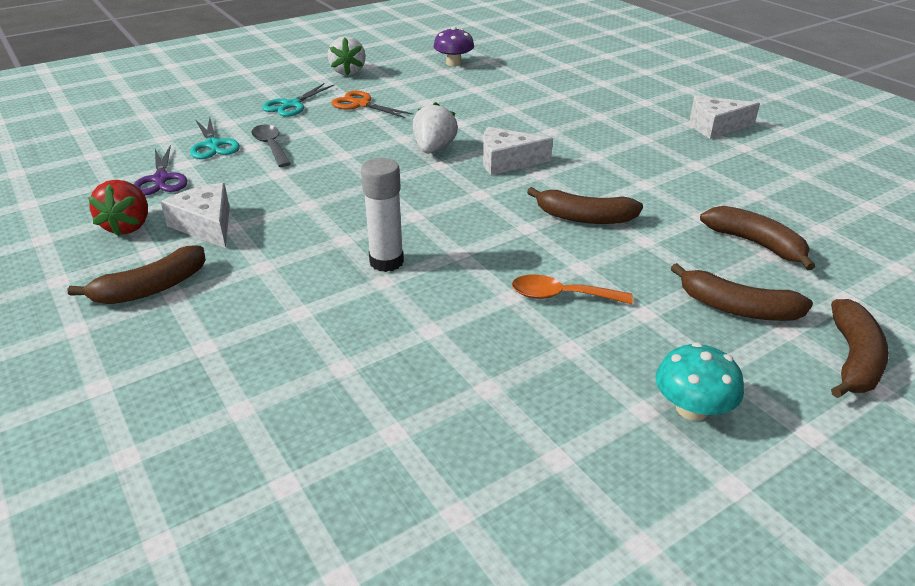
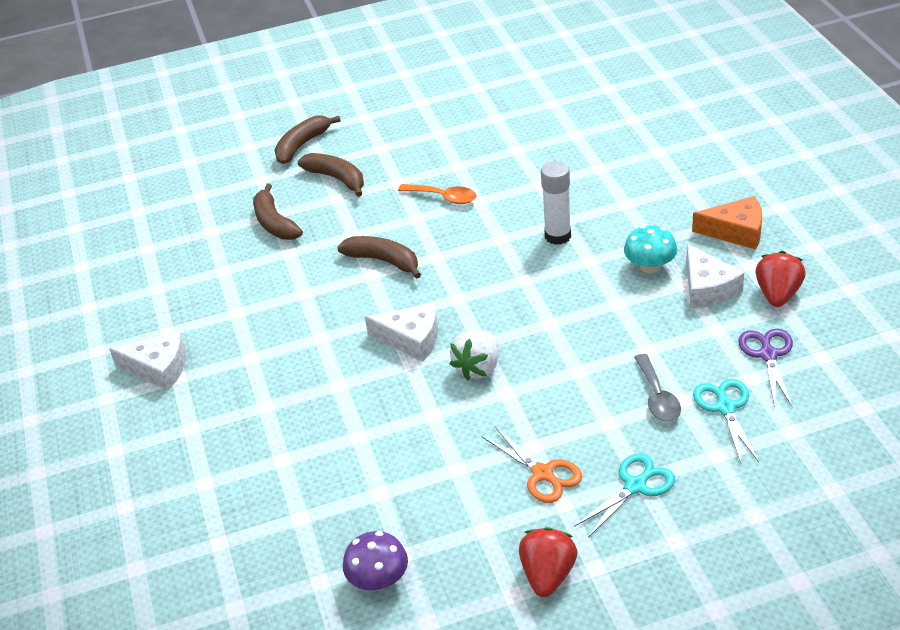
camera: 160 degrees left, 5 degrees up
brown banana [67,245,206,304] -> orange cheese [692,196,762,250]
white strawberry [328,36,366,76] -> red strawberry [519,527,578,597]
turquoise mushroom [656,342,744,421] -> turquoise mushroom moved to [624,225,677,273]

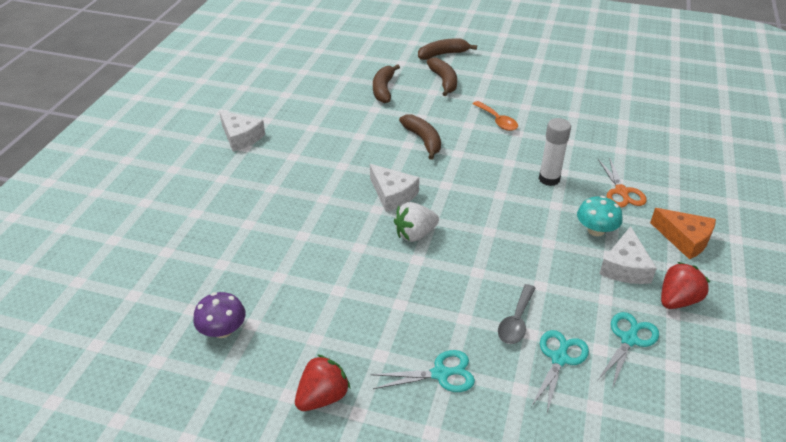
camera: 30 degrees right, 0 degrees up
orange scissors [482,427,582,503] -> orange scissors moved to [598,157,647,208]
purple scissors [738,328,793,407] -> turquoise scissors [597,312,659,389]

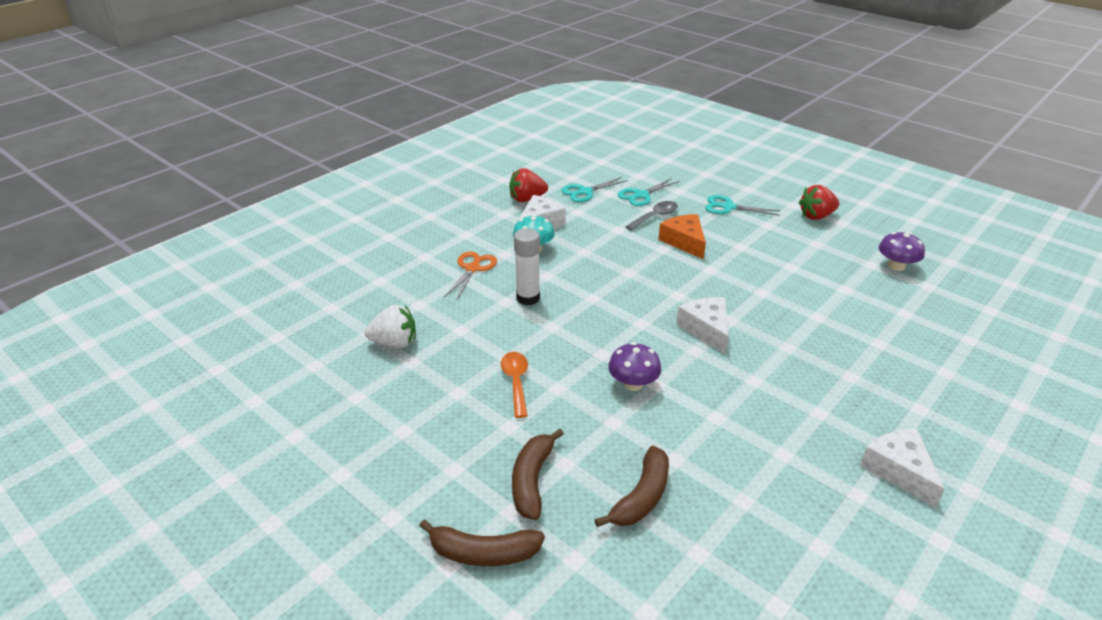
camera: 155 degrees left, 5 degrees down
white strawberry [394,202,439,242] -> white strawberry moved to [364,305,416,348]
brown banana [399,114,441,160] -> purple mushroom [608,342,661,391]
orange cheese [650,208,716,259] -> orange cheese moved to [658,214,706,259]

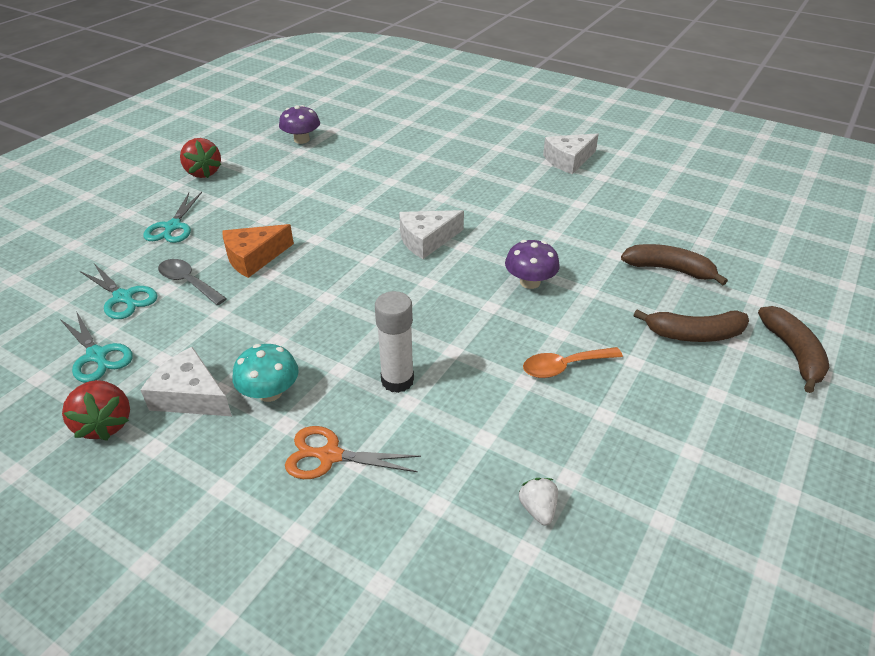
camera: 100 degrees left, 5 degrees up
white strawberry [364,305,416,348] -> white strawberry [519,478,558,525], size x0.60

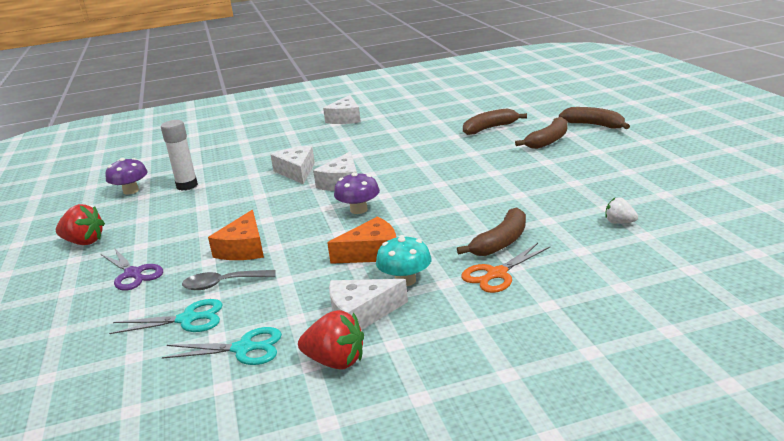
camera: 45 degrees left, 15 degrees down
turquoise scissors [143,192,202,243] -> purple scissors [101,248,163,291]
white glue stick [375,291,414,393] -> white glue stick moved to [161,120,198,191]
purple mushroom [505,240,560,289] -> purple mushroom moved to [334,172,380,214]
orange spoon [523,347,623,378] -> none
none -> white cheese [270,146,315,184]
none -> orange cheese [327,217,396,264]
none -> brown banana [457,208,526,256]

